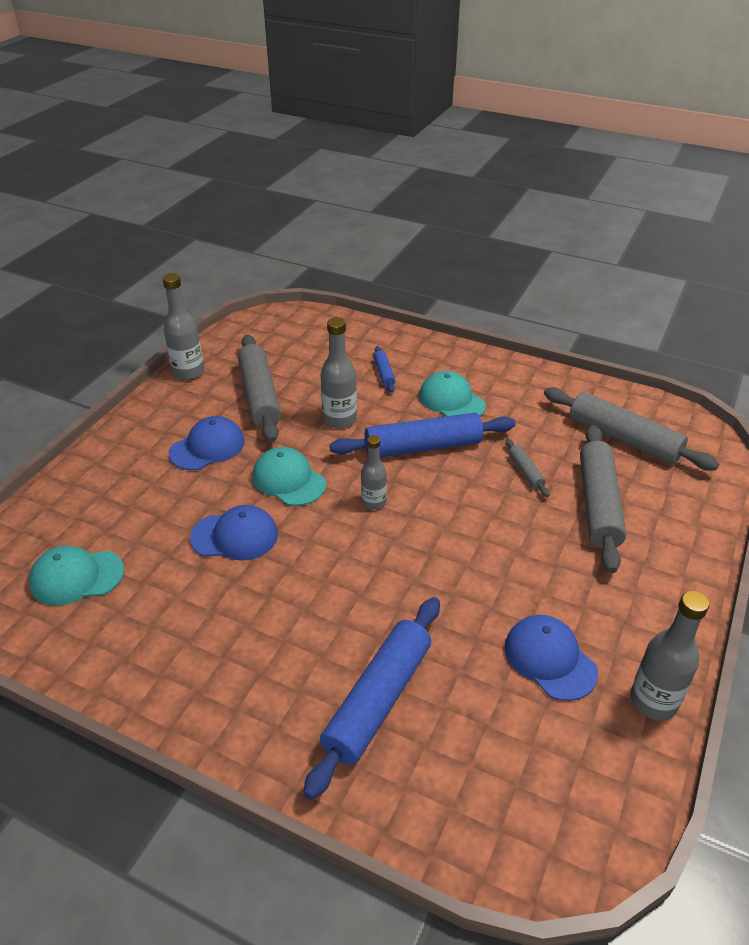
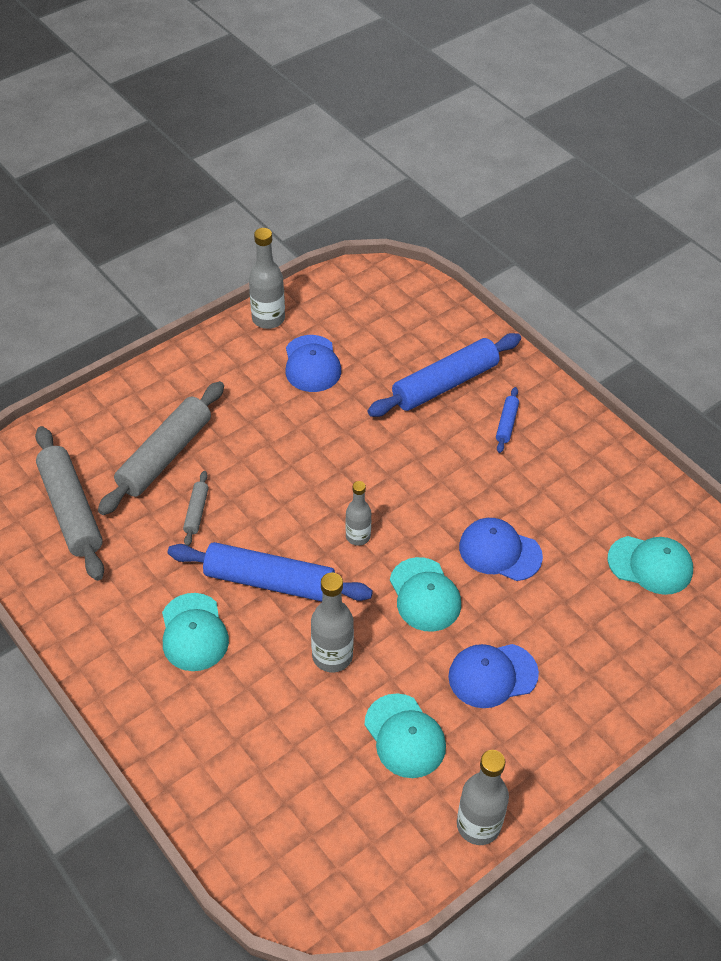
camera: 155 degrees left, 10 degrees up
grey rolling pin [238,334,281,443] -> turquoise cap [364,693,446,778]
blue rolling pin [374,346,395,393] -> blue rolling pin moved to [496,387,519,453]

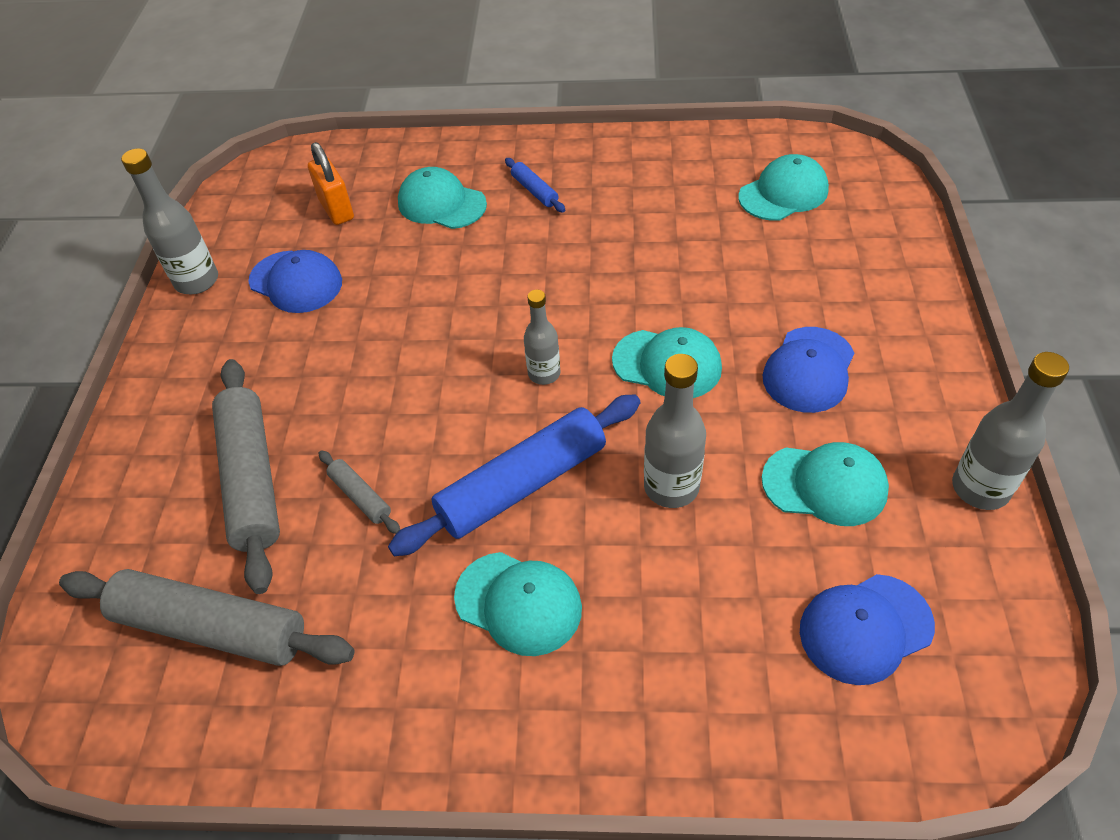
camera: 45 degrees left, 0 degrees up
blue rolling pin [367,333,521,417] -> turquoise cap [398,167,487,229]
blue cap [459,518,543,581] -> blue cap moved to [800,574,935,685]
none -> orange padlock [308,142,354,225]

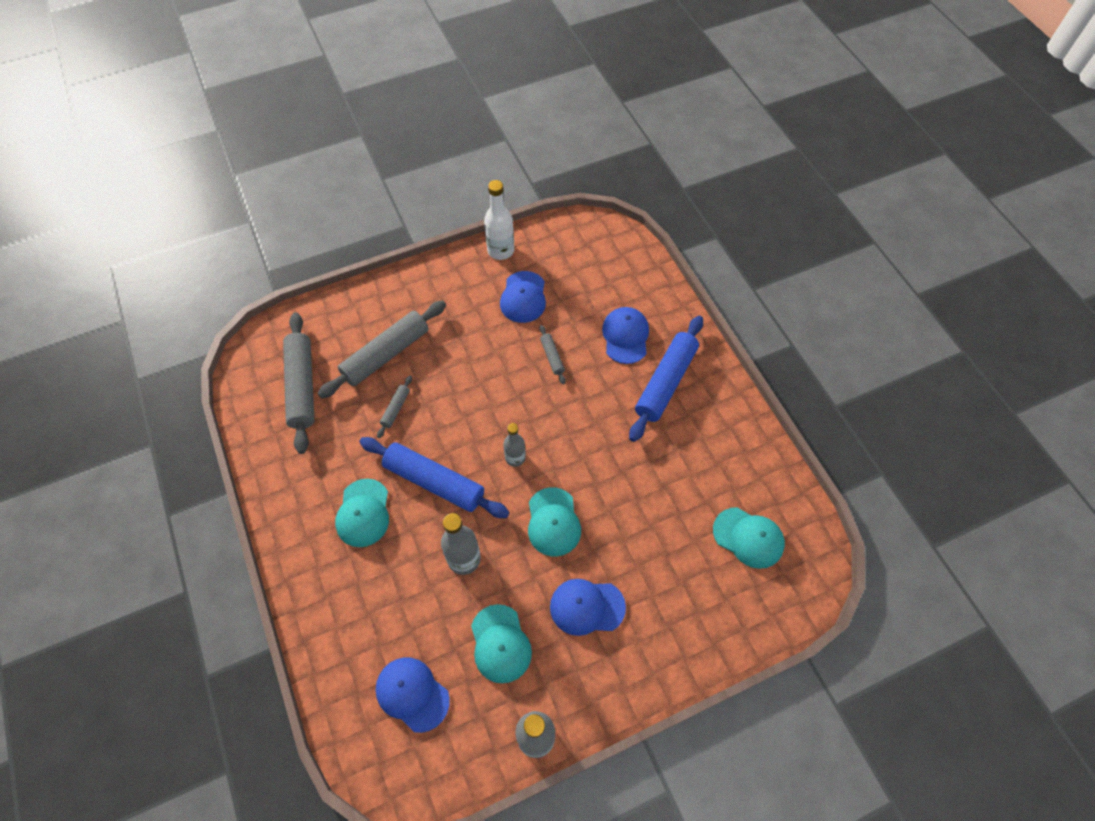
camera: 60 degrees right, 10 degrees up
grey bottle [121,148,218,294] -> white bottle [484,180,514,260]
orange padlock [308,142,354,225] -> none
turquoise cap [398,167,487,229] -> blue cap [602,307,649,364]
blue rolling pin [505,158,565,212] -> blue rolling pin [629,316,703,442], size x2.20
none -> grey rolling pin [539,325,566,384]

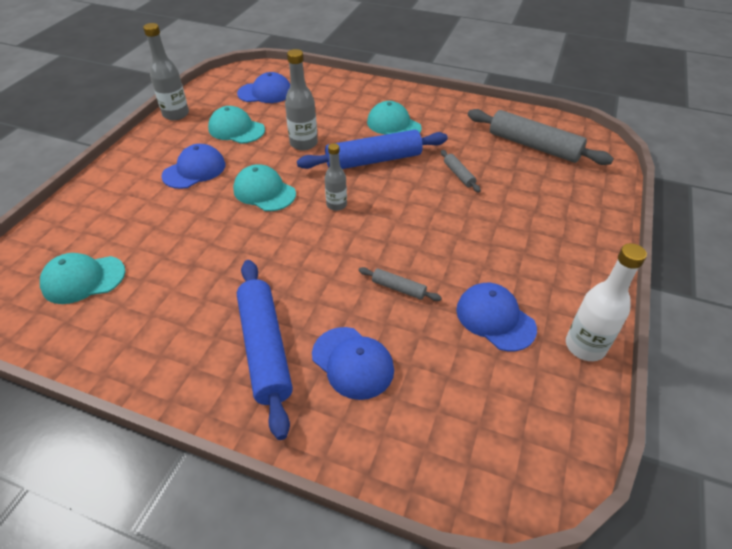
camera: 135 degrees right, 15 degrees down
grey rolling pin [318,301,446,398] -> none

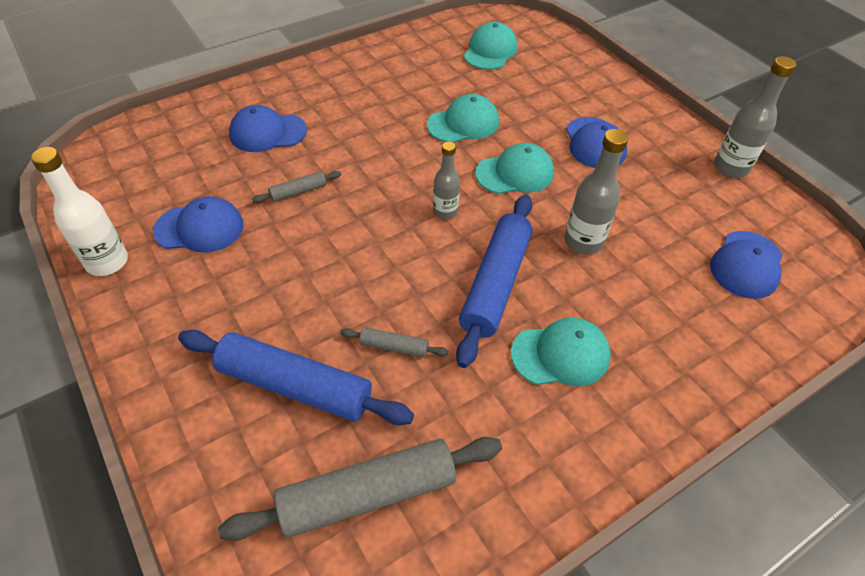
camera: 125 degrees right, 5 degrees up
turquoise cap [208,106,265,144] -> turquoise cap moved to [427,94,499,143]
blue rolling pin [237,260,293,440] -> blue rolling pin moved to [178,330,414,425]

